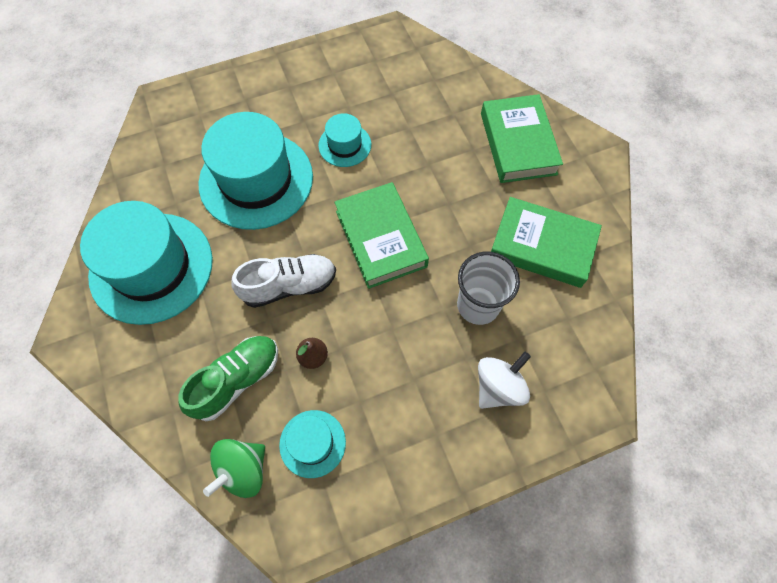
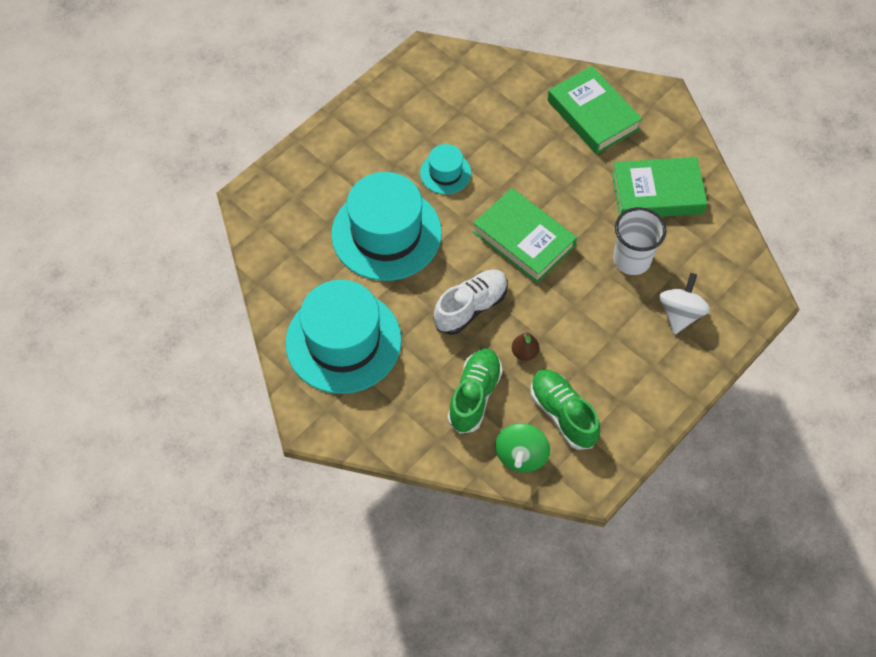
camera: 25 degrees left, 5 degrees down
turquoise hat [279,410,346,478] -> green shoe [530,369,600,450]

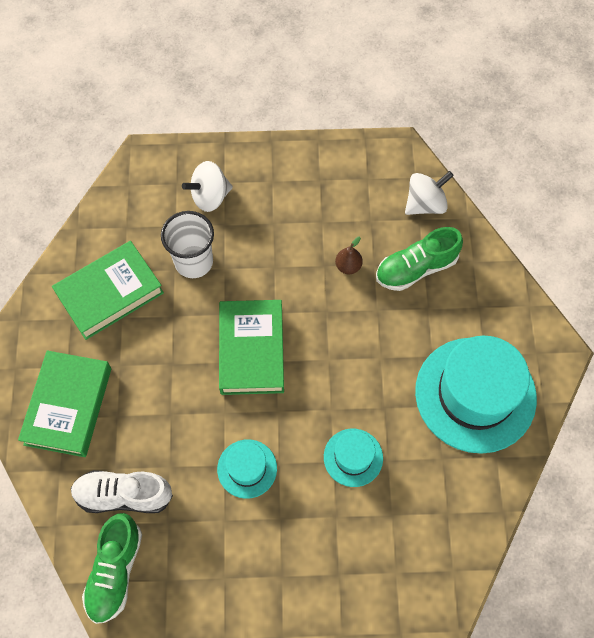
camera: 135 degrees left, 5 degrees up
turquoise hat [331,172,442,281] -> turquoise hat [324,429,383,487], size x0.48
white shoe [433,269,508,335] -> white shoe moved to [71,470,173,513]
green spinning top [495,423,550,473] -> white spinning top [405,171,454,215]
green shoe [530,369,600,450] -> green shoe moved to [82,513,142,624]
green book [612,157,708,217] -> green book turned 75 degrees counterclockwise [52,241,164,340]

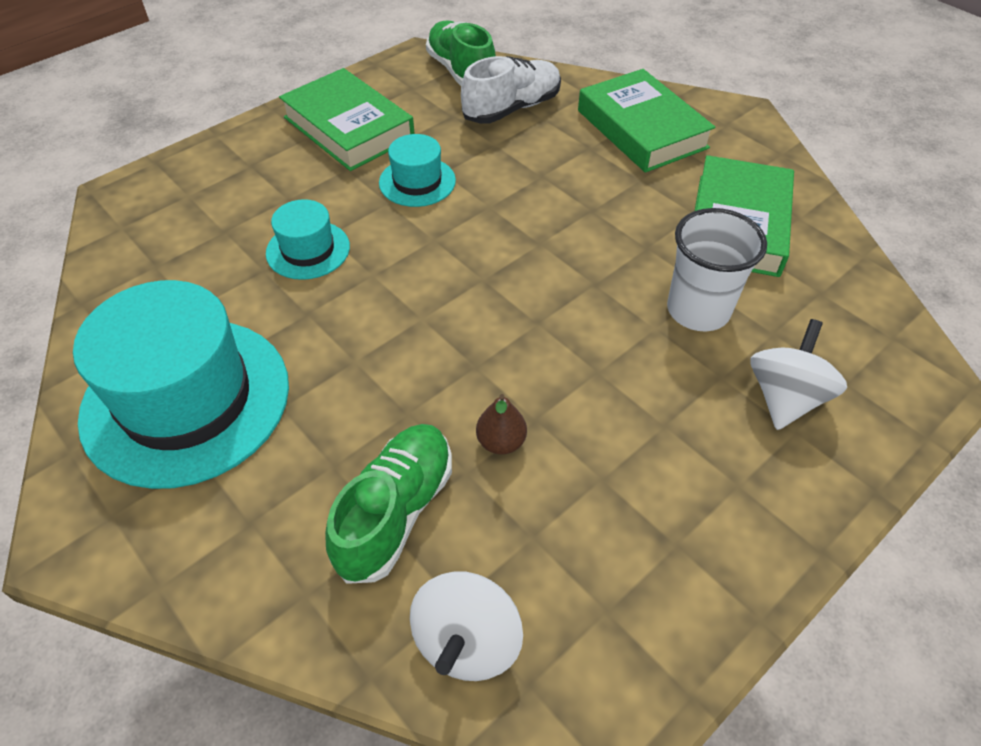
camera: 140 degrees right, 15 degrees down
green book [219,300,284,395] -> green book moved to [279,68,415,171]

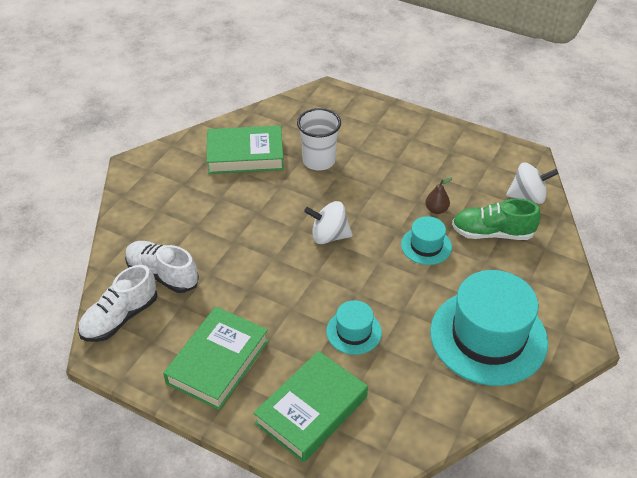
camera: 110 degrees left, 5 degrees down
turquoise hat [379,134,456,207] -> turquoise hat moved to [401,216,452,265]
green shoe [426,20,496,86] -> white shoe [78,265,158,342]
green book [578,69,715,173] -> green book moved to [253,351,368,463]
white spinning top [751,319,847,430] -> white spinning top moved to [304,201,353,244]

